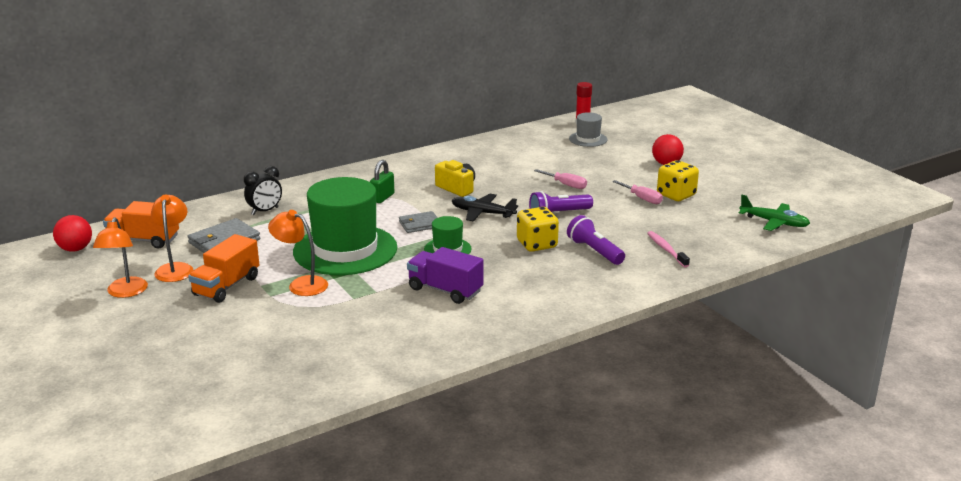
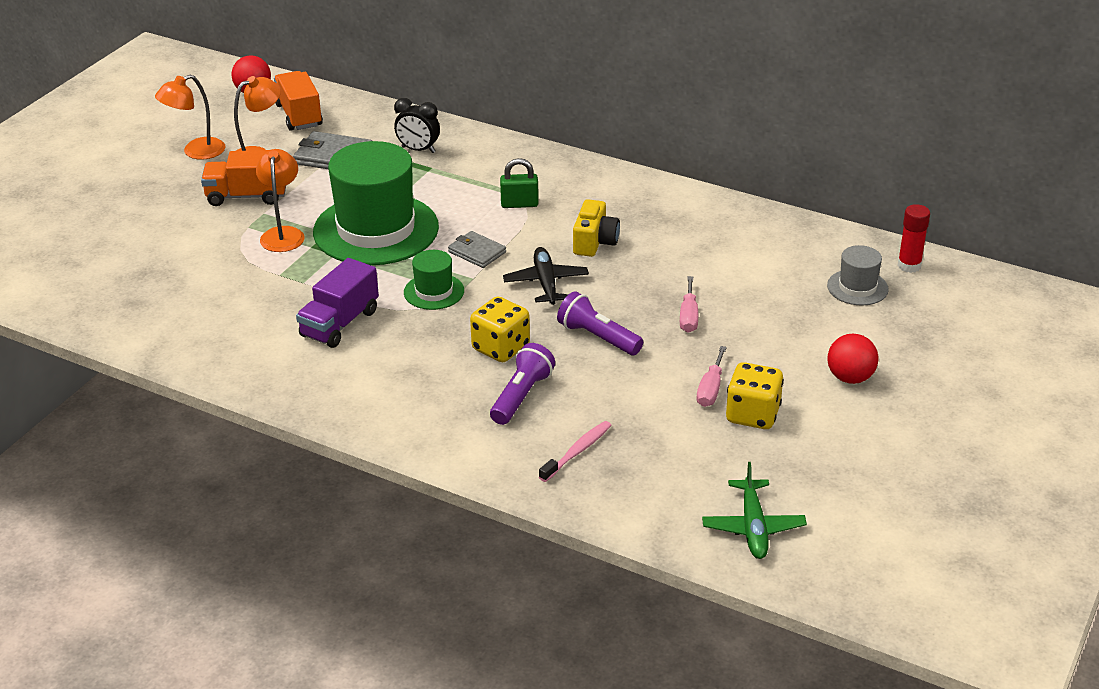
camera: 60 degrees right, 10 degrees up
purple truck [407,247,483,304] -> purple truck turned 150 degrees counterclockwise [296,258,379,348]

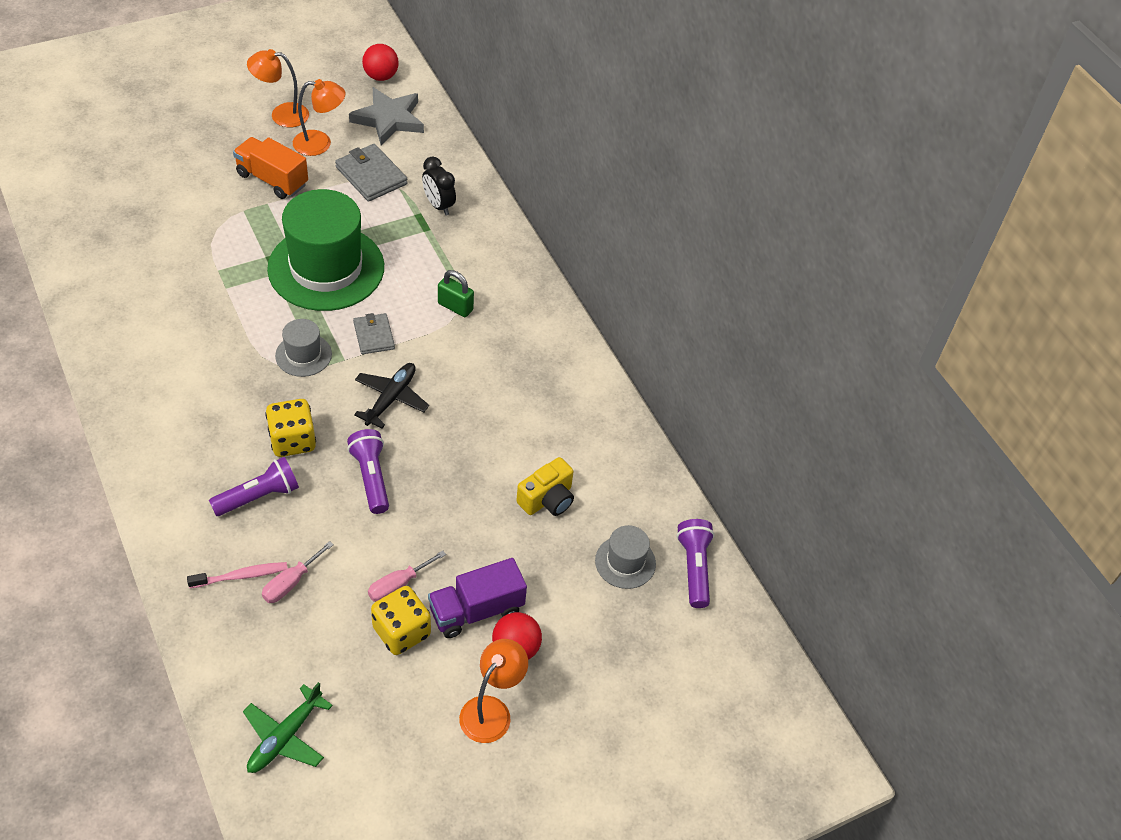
camera: 30 degrees right, 15 degrees up
orange lamp [256,149,305,252] -> orange lamp moved to [459,639,528,743]
orange truck [274,71,323,131] -> grey star [349,87,424,145]
purple truck [296,258,379,348] -> purple truck moved to [428,558,527,638]
green hat [404,250,464,310] -> grey hat [275,319,332,377]
yellow camera [573,199,620,257] -> yellow camera moved to [516,457,574,516]
pink screwdriver [680,276,698,333] -> pink screwdriver moved to [262,541,334,603]
red glue stick [897,204,930,273] -> purple flashlight [677,519,714,608]

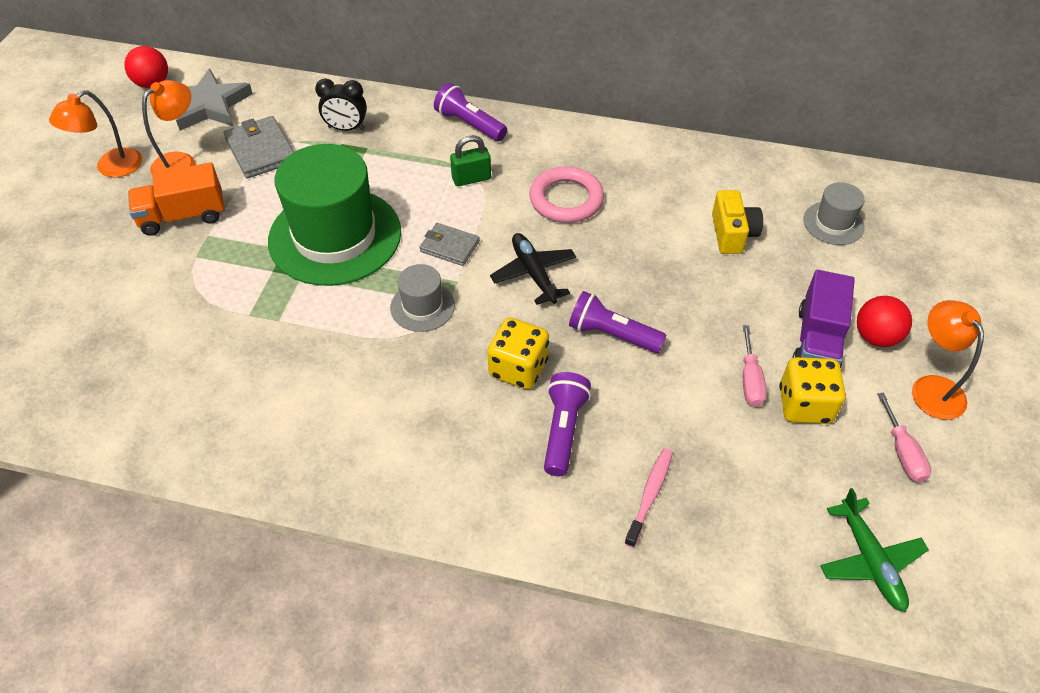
camera: 45 degrees left, 0 degrees up
pink screwdriver [262,541,334,603] -> pink screwdriver moved to [878,393,931,482]
grey wallet [335,144,408,202] -> grey wallet turned 60 degrees clockwise [224,116,294,178]
purple flashlight [677,519,714,608] -> purple flashlight moved to [434,83,507,141]
none -> pink ring [529,166,604,223]

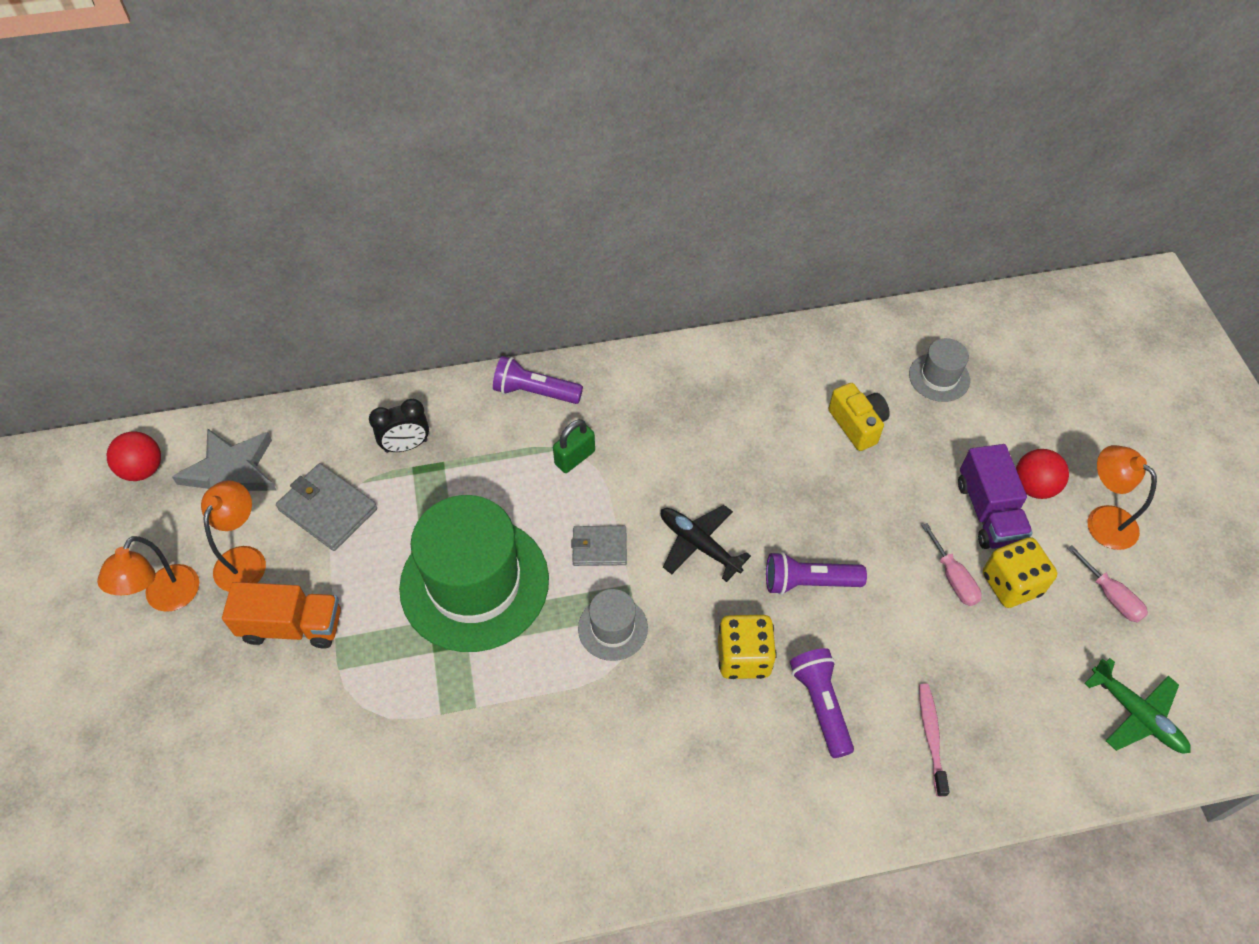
camera: 25 degrees left, 5 degrees up
orange truck [128,162,225,236] -> orange truck turned 135 degrees counterclockwise [222,582,341,648]
pink ring [529,166,604,223] -> none

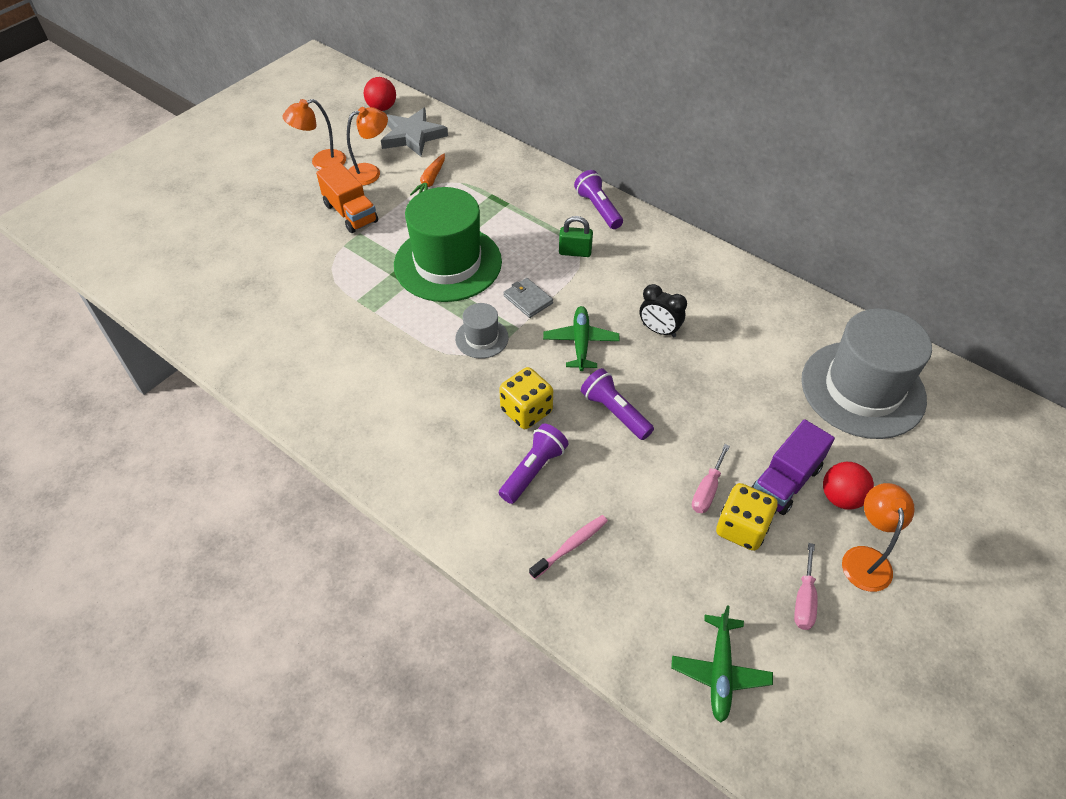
camera: 50 degrees right, 5 degrees down
grey wallet [276,463,377,551] -> orange carrot [410,154,445,196]
black clock [369,399,429,453] -> black clock moved to [640,284,687,338]
black plane [661,505,751,582] -> green plane [543,306,620,371]
yellow camera [828,383,890,451] -> none
grey hat [909,338,970,402] -> grey hat [801,308,932,439], size x2.18

